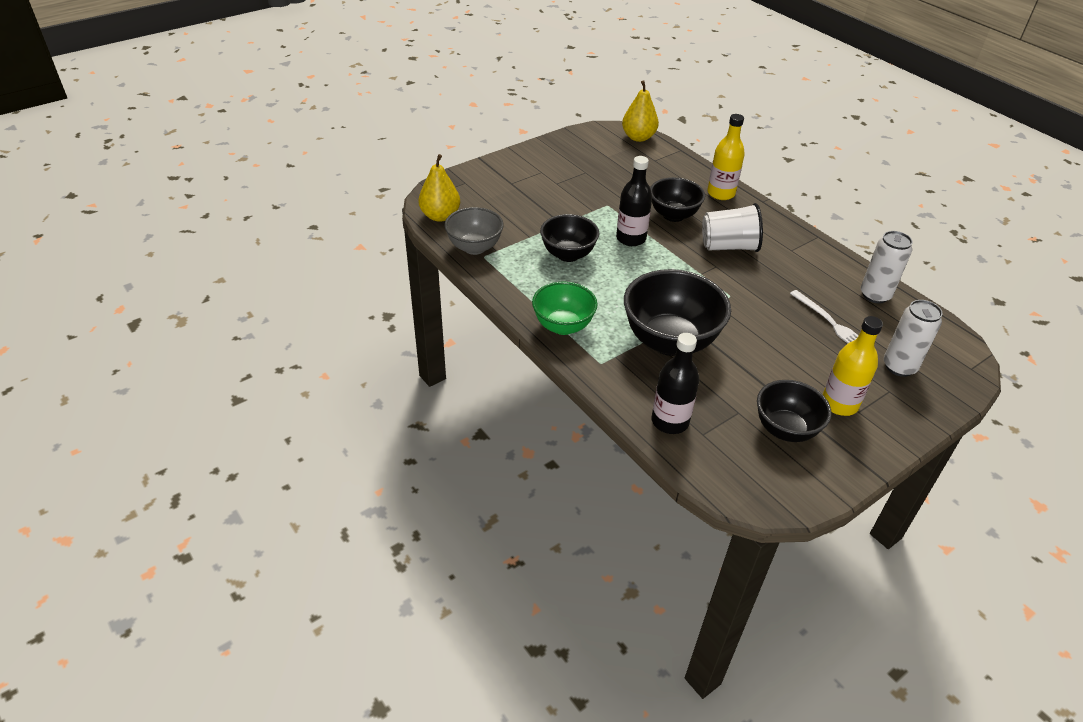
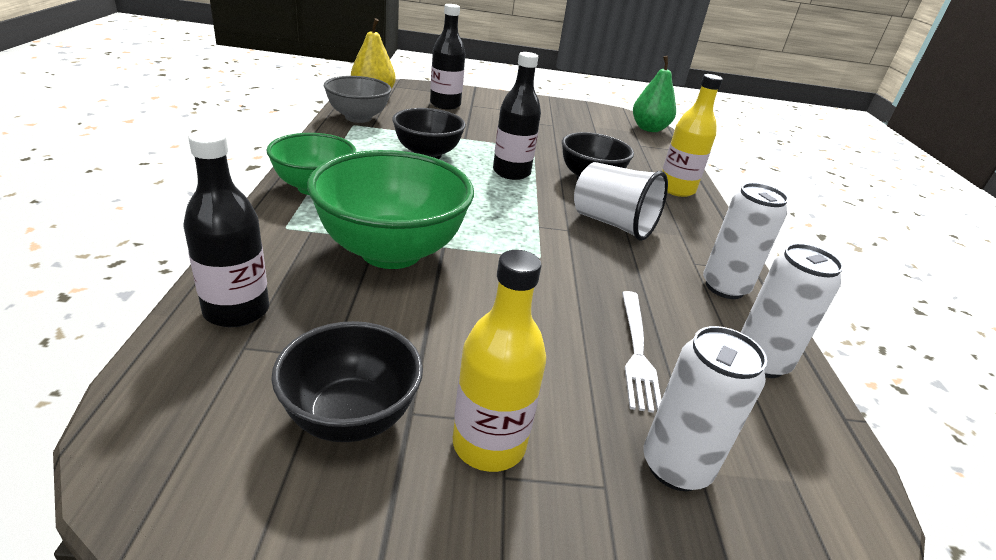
camera: 35 degrees right, 10 degrees down
yellow pear [622,80,659,142] -> green pear [633,56,676,132]
black bowl [624,269,731,356] -> green bowl [307,150,474,269]
none -> black bottle [430,4,465,110]
none -> white can [703,183,789,299]

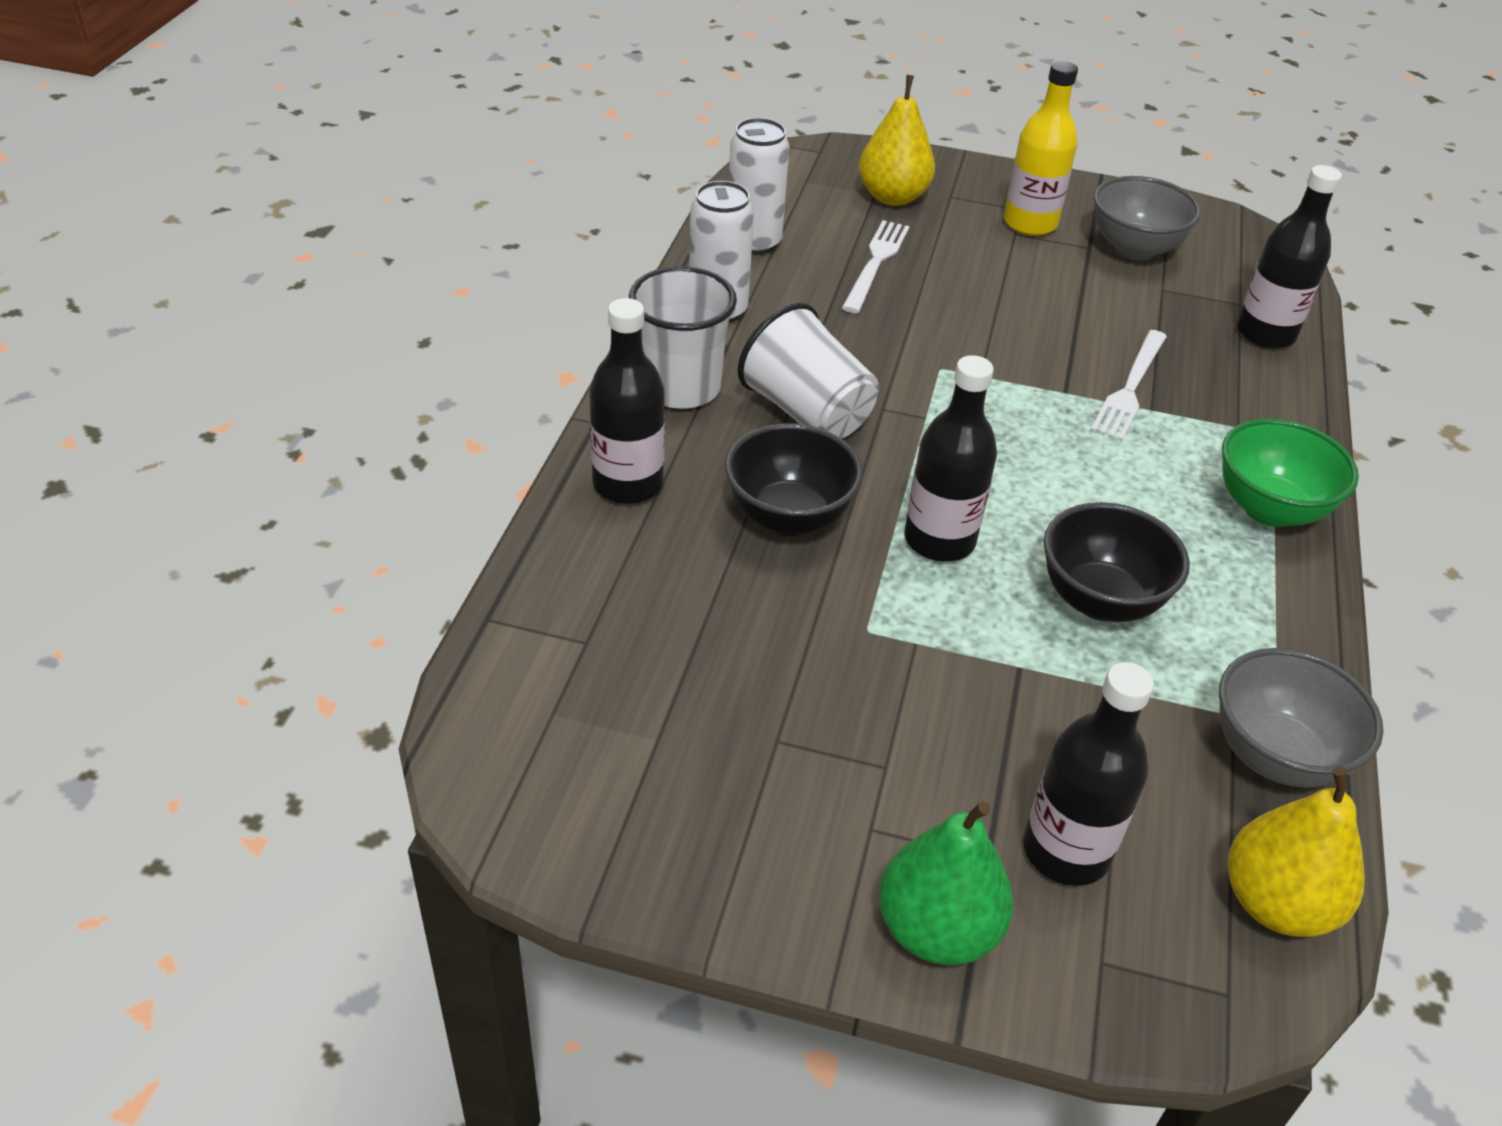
camera: 165 degrees left, 10 degrees up
black bowl [271,321,423,442] -> grey bowl [1094,176,1201,261]
green bowl [307,150,474,269] -> white fork [1091,330,1167,441]
green pear [633,56,676,132] -> green pear moved to [879,801,1014,965]
white can [643,326,767,491] -> yellow pear [859,75,935,206]
yellow bottle [662,74,723,197] -> black bottle [589,298,665,504]
none -> white cup [629,266,737,409]

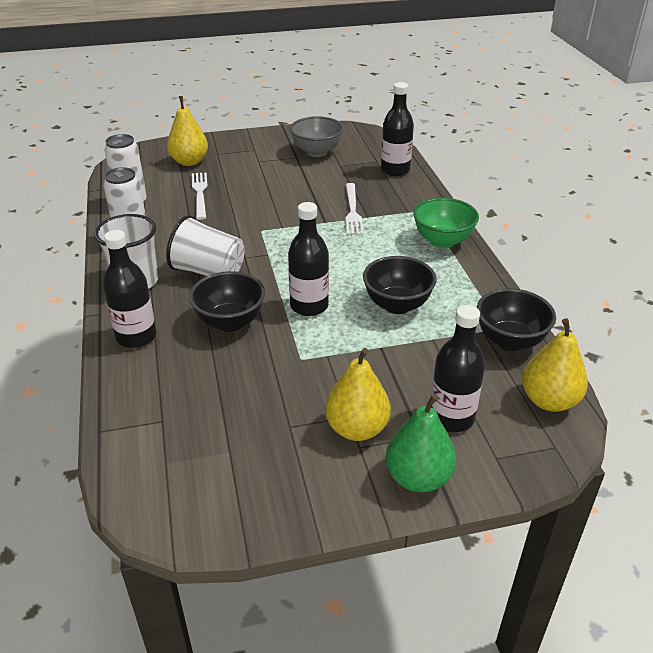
camera: 25 degrees left, 5 degrees down
yellow bottle [1004,61,1078,236] -> none
grey bowl [1219,648,1384,788] -> black bowl [477,288,556,351]
none -> yellow pear [325,348,391,441]

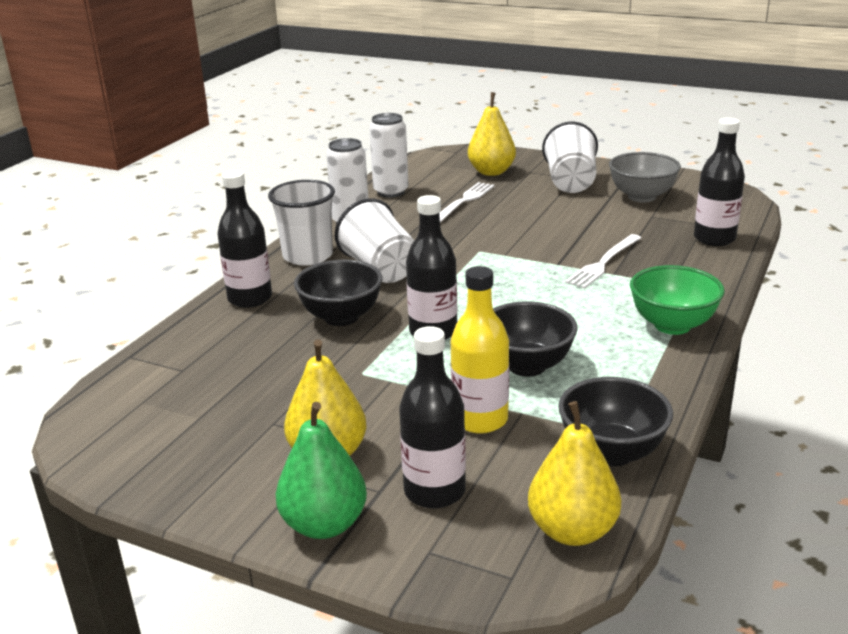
camera: 40 degrees right, 10 degrees down
none -> yellow bottle [451,266,509,434]
none -> white cup [542,122,598,193]

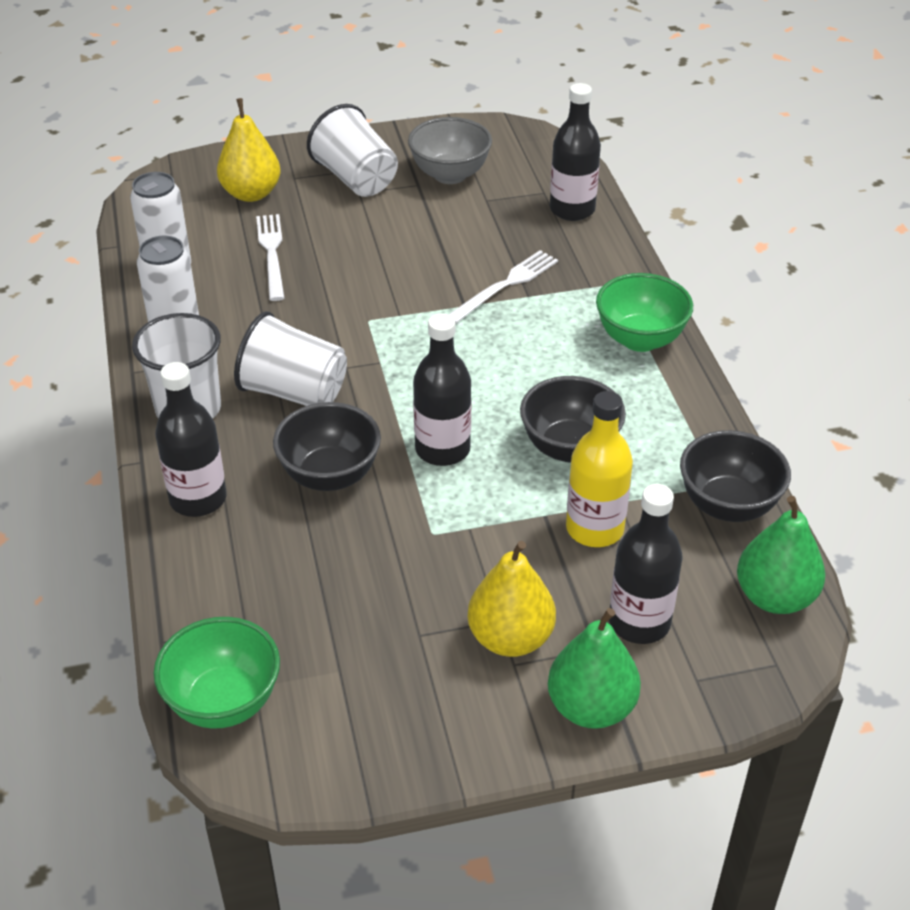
camera: 40 degrees left, 15 degrees up
yellow pear [528,401,621,546] -> green pear [737,496,825,614]
white fork [565,234,641,288] -> white fork turned 135 degrees counterclockwise [448,250,558,323]
none -> green bowl [153,617,280,729]

